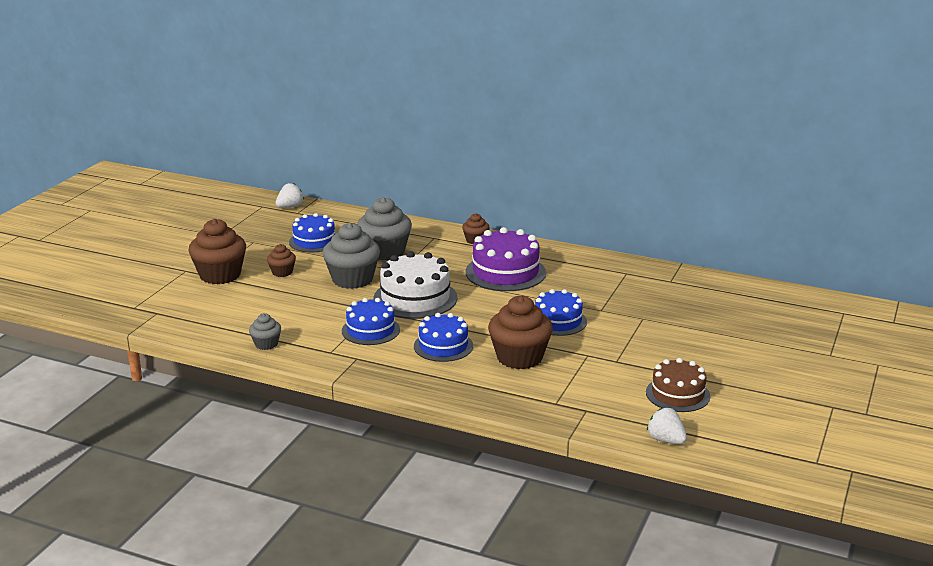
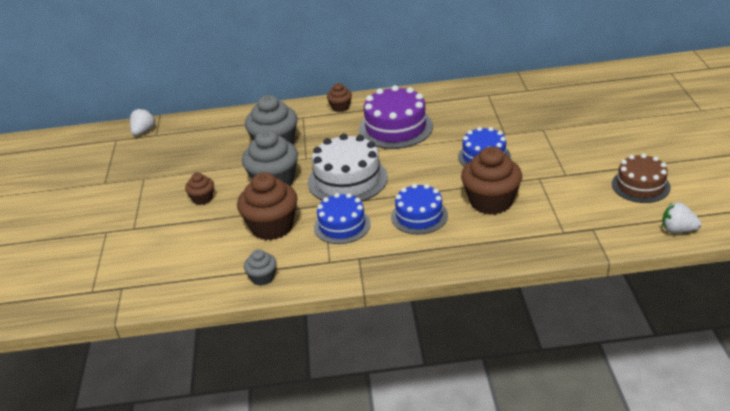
camera: 25 degrees left, 10 degrees up
brown cupcake [188,219,246,284] -> brown cupcake moved to [237,172,298,240]
blue cake [289,213,335,253] -> none

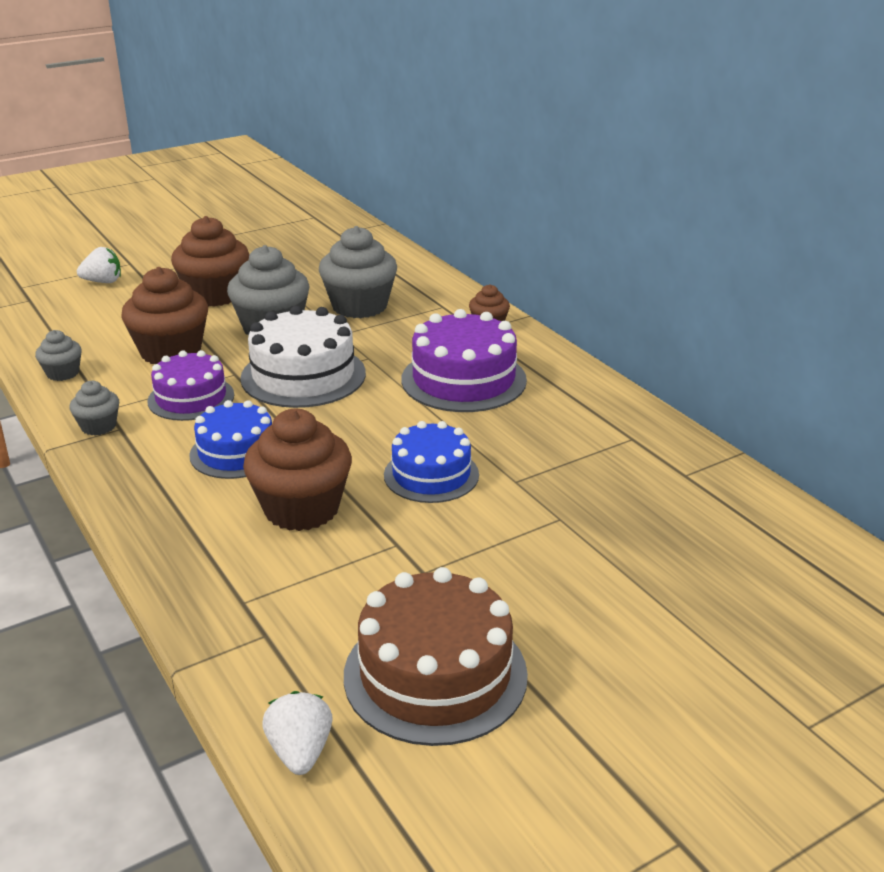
camera: 60 degrees right, 5 degrees down
white strawberry [130,108,155,136] -> white strawberry moved to [77,247,121,283]
brown cupcake [185,173,214,205] -> brown cupcake [171,216,249,307], size x1.96
blue cake [314,193,371,244] -> purple cake [147,350,234,421]
brown cake [612,153,671,203] -> brown cake [344,567,528,746], size x1.51
none -> grey cupcake [70,381,119,436]

